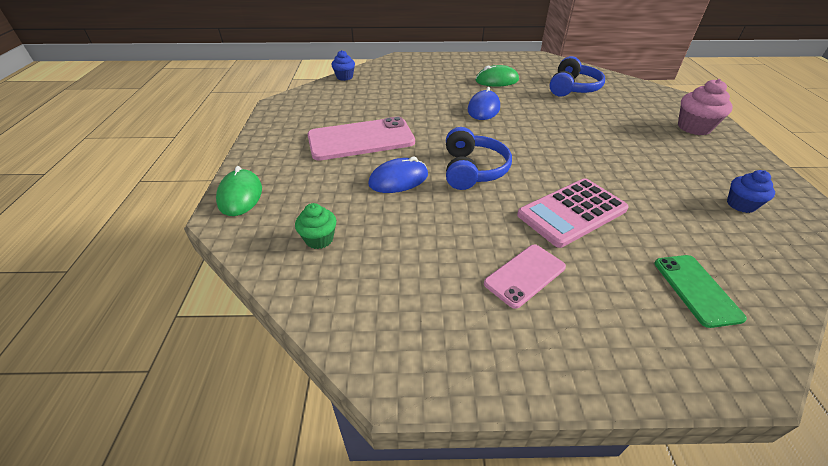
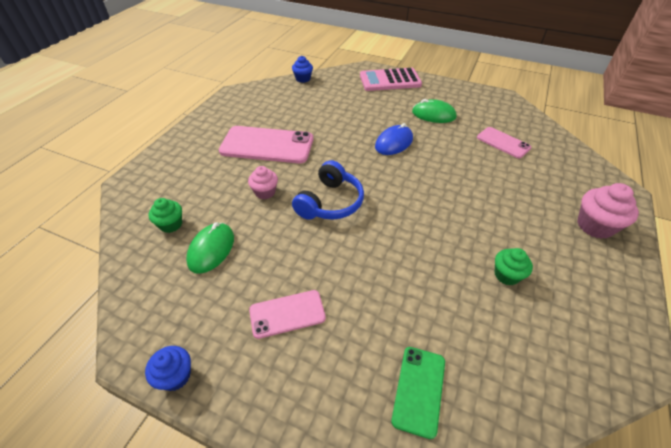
camera: 25 degrees right, 5 degrees up
green mouse [216,166,262,216] -> green mouse moved to [186,222,234,274]
blue mouse [368,157,428,193] -> pink cupcake [248,166,278,199]
pink calculator [517,178,629,248] -> pink calculator moved to [360,68,422,91]
blue headphones [549,56,605,97] -> pink phone [477,127,531,158]
blue cupcake [727,170,775,213] -> blue cupcake moved to [145,346,191,391]
none -> green cupcake [495,248,533,285]

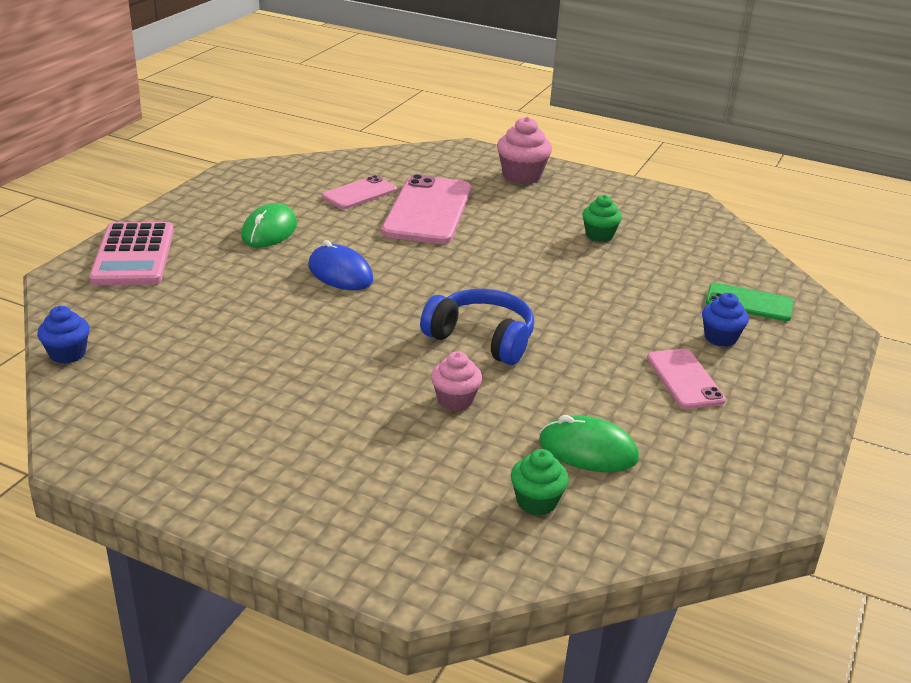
camera: 90 degrees left, 15 degrees down
blue cupcake [145,346,191,391] -> blue cupcake moved to [702,293,749,347]
pink phone [219,126,313,164] -> pink phone moved to [382,174,471,244]

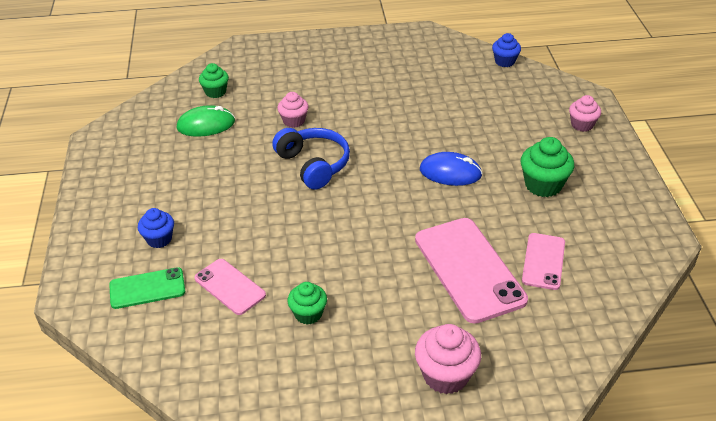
camera: 150 degrees right, 10 degrees up
pink calculator [89,222,174,285] -> pink cupcake [569,95,601,132]
green mouse [241,203,297,247] -> green cupcake [521,137,574,197]
blue headphones [420,289,534,365] -> blue headphones turned 120 degrees counterclockwise [272,128,350,190]
pink phone [647,349,726,409] -> pink phone moved to [194,259,266,315]

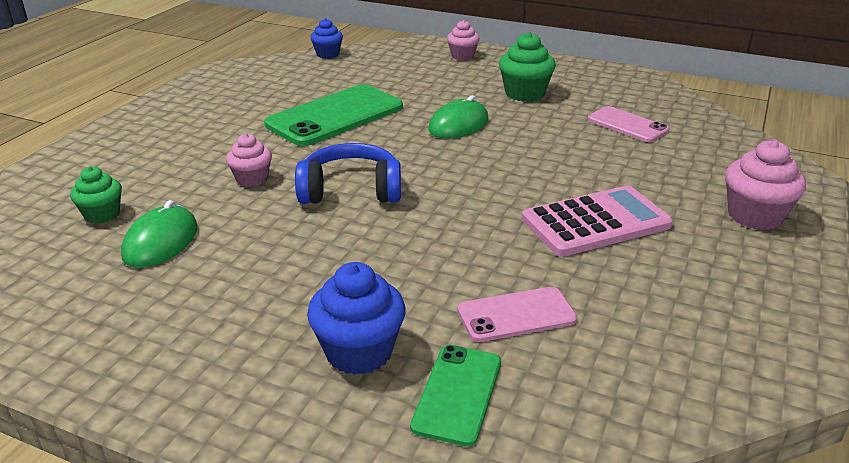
camera: 60 degrees left, 10 degrees down
blue cupcake [138,208,174,248] -> blue cupcake [307,262,406,375], size x1.54
green cupcake [288,282,327,325] -> none
pink phone [415,218,528,324] -> none
blue mouse [420,152,483,186] -> green mouse [428,95,488,139]
none -> green phone [264,84,403,146]
none -> pink calculator [522,186,673,257]

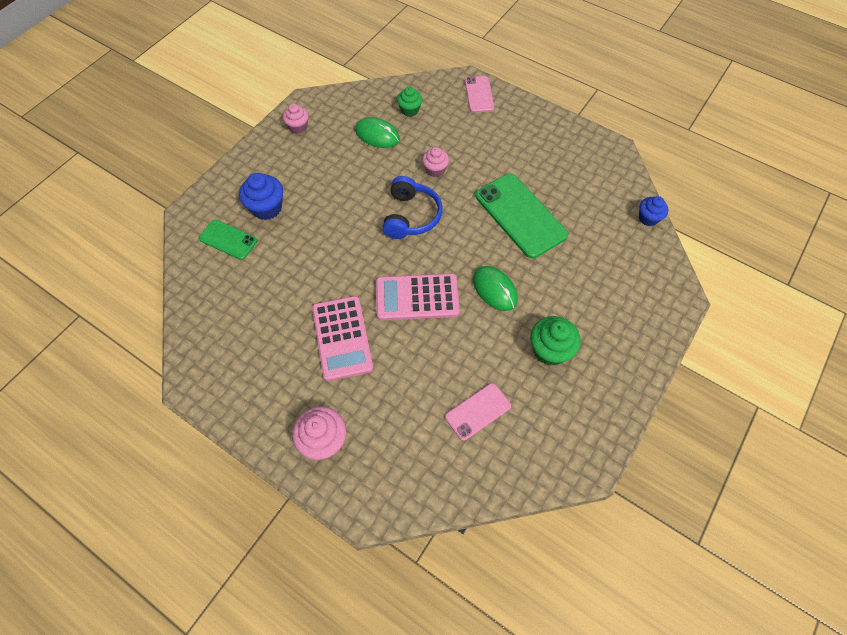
camera: 100 degrees right, 30 degrees up
pink cupcake [447,20,480,60] -> pink cupcake moved to [283,104,309,134]
pink phone [457,287,577,342] -> pink phone moved to [465,76,494,113]
none -> pink calculator [376,273,460,321]

